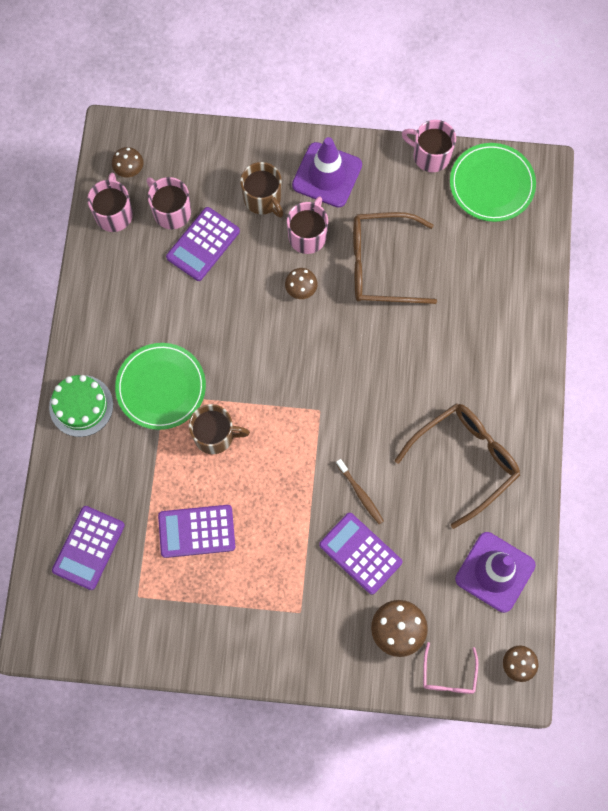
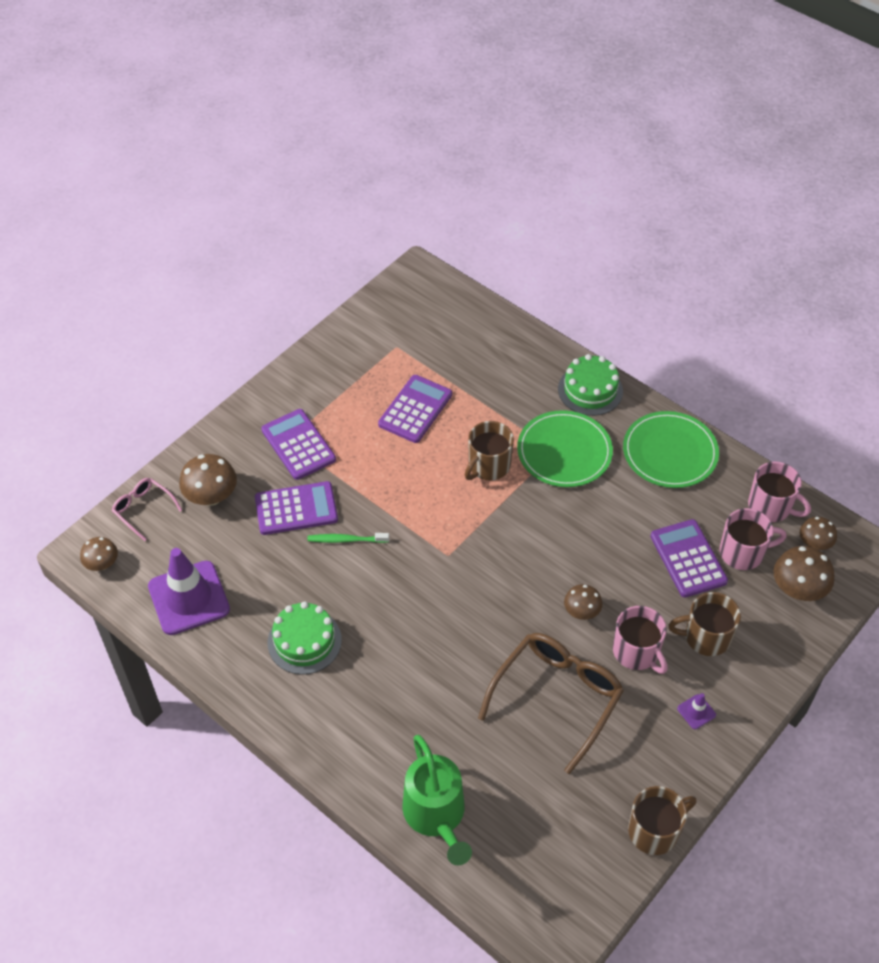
camera: 125 degrees right, 20 degrees down
purple calculator [52,506,125,590] -> purple calculator moved to [261,409,336,480]
purple traffic cone [292,137,362,208] -> purple traffic cone [677,693,716,729], size x0.41
brown toothbrush [336,459,384,524] -> green toothbrush [307,533,389,543]
brown glasses [395,403,520,529] -> green cake [268,601,342,675]
pink mug [402,120,456,172] -> brown mug [628,786,697,855]
green plate [450,143,536,222] -> green plate moved to [623,411,719,488]
none -> green watering can [402,735,472,865]
none -> brown mushroom [774,546,834,601]

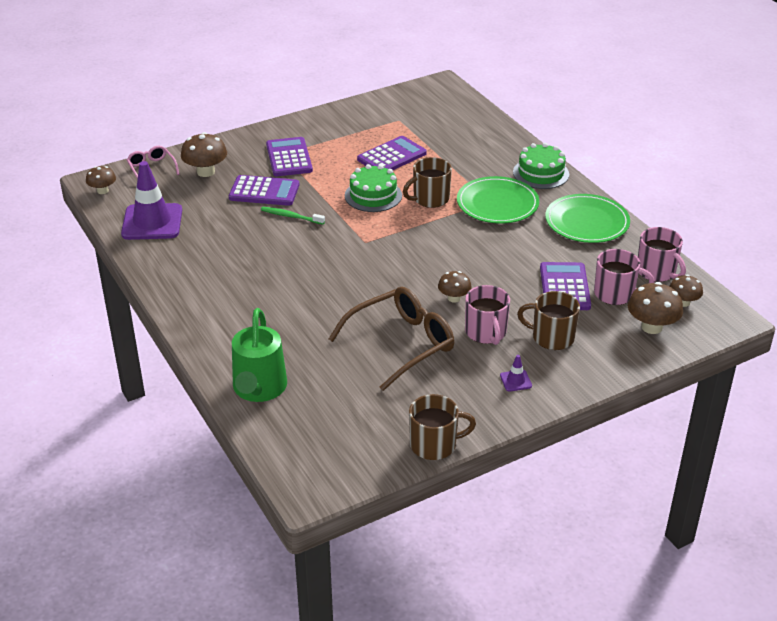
camera: 20 degrees right, 15 degrees down
green cake [268,601,342,675] -> green cake moved to [345,164,402,212]

